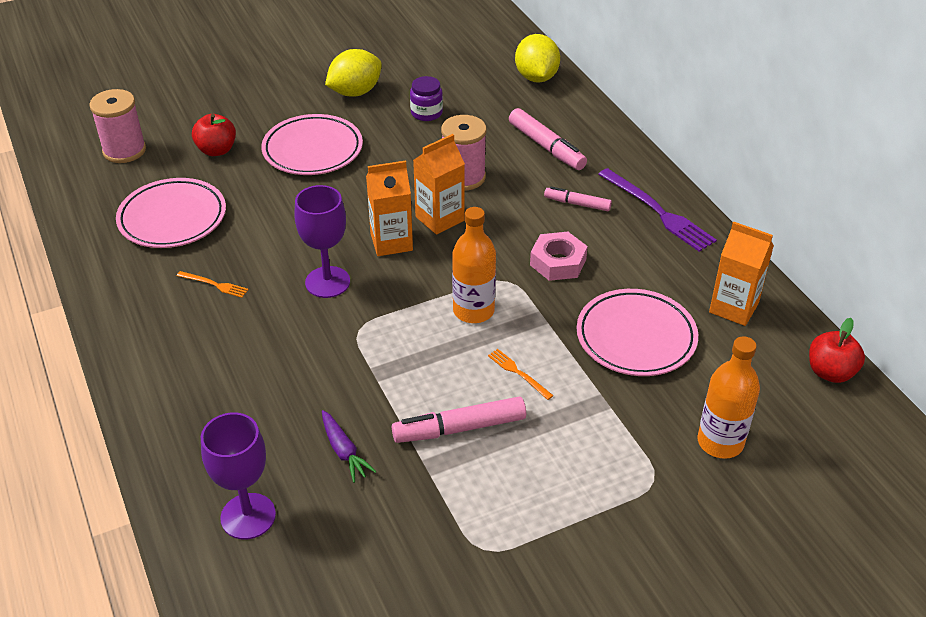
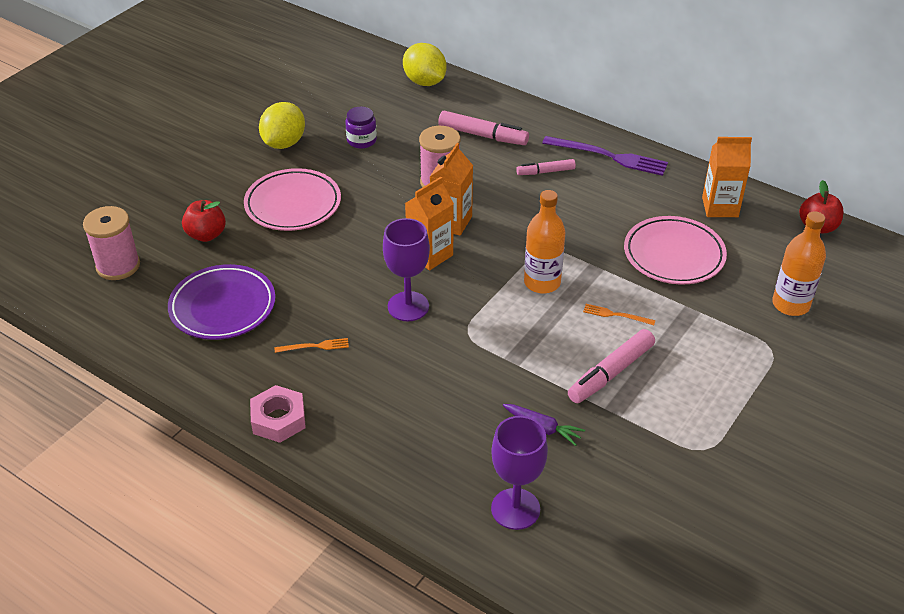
camera: 30 degrees left, 0 degrees up
pink plate [116,178,226,248] -> purple plate [168,264,276,340]
pink nut [530,232,588,281] -> pink nut moved to [250,385,306,443]

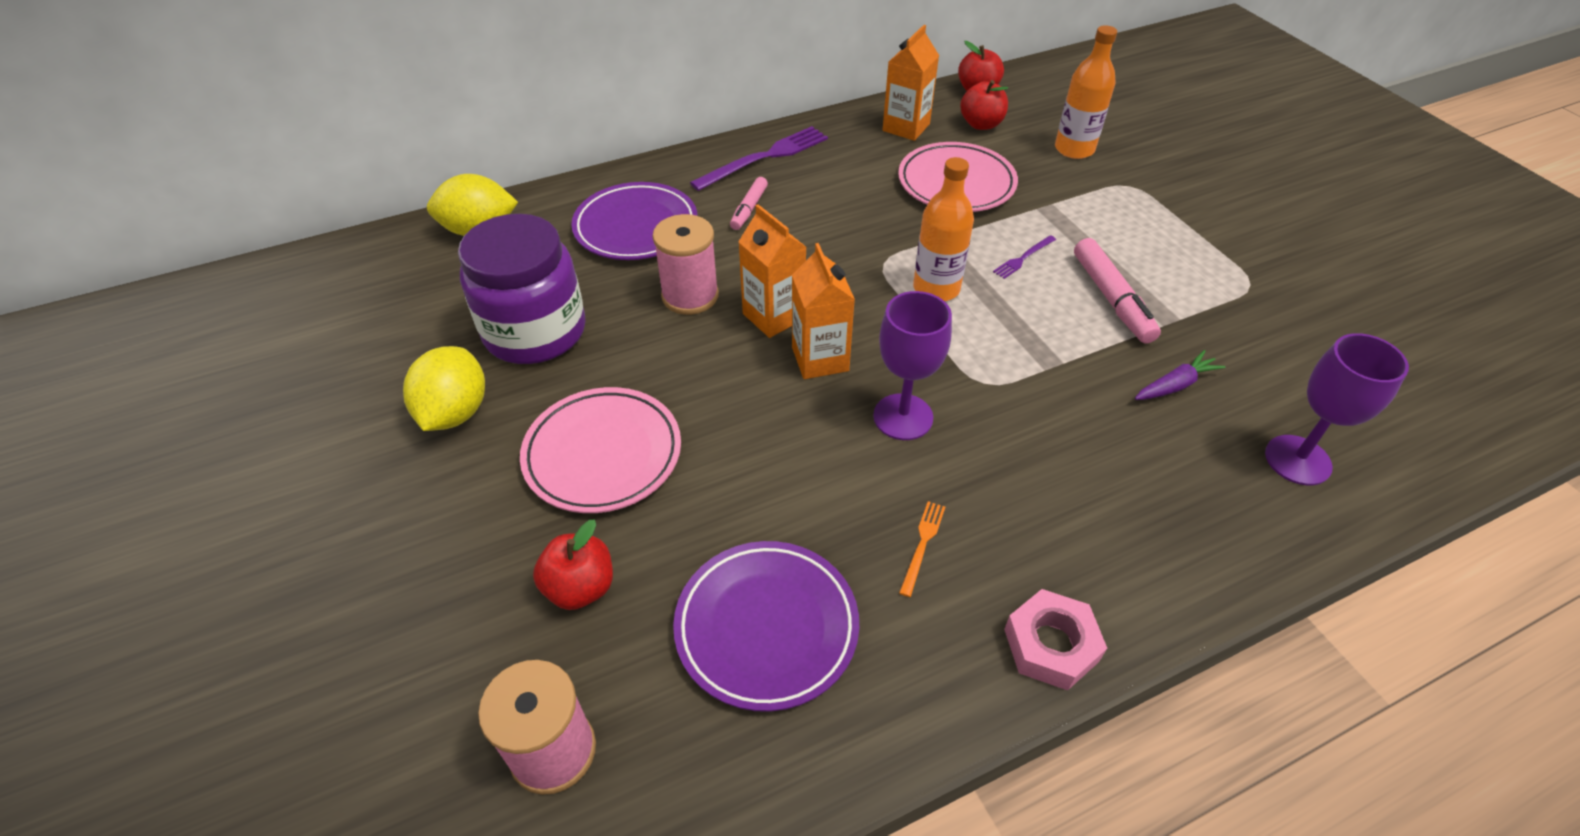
camera: 60 degrees left, 5 degrees up
yellow lemon [259,102,305,149] -> yellow lemon turned 45 degrees clockwise [403,346,485,431]
purple jar [345,107,377,149] -> purple jar [458,214,585,364], size x2.22
pink marker [438,111,529,145] -> purple plate [571,182,698,260]
orange fork [583,304,655,325] -> purple fork [993,235,1056,279]
none -> red apple [960,80,1008,130]

